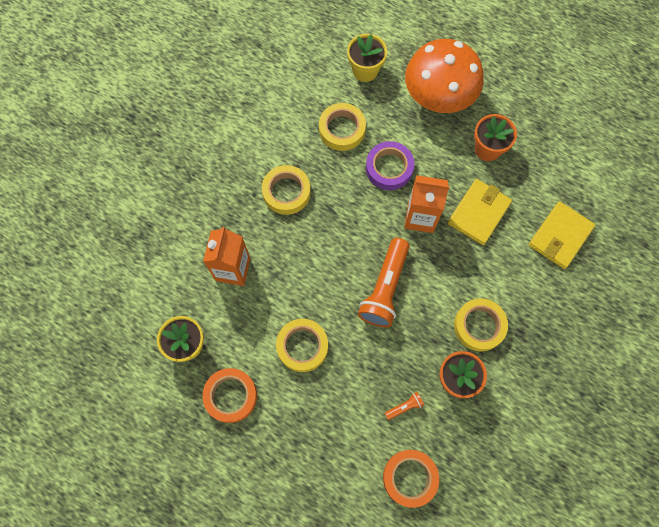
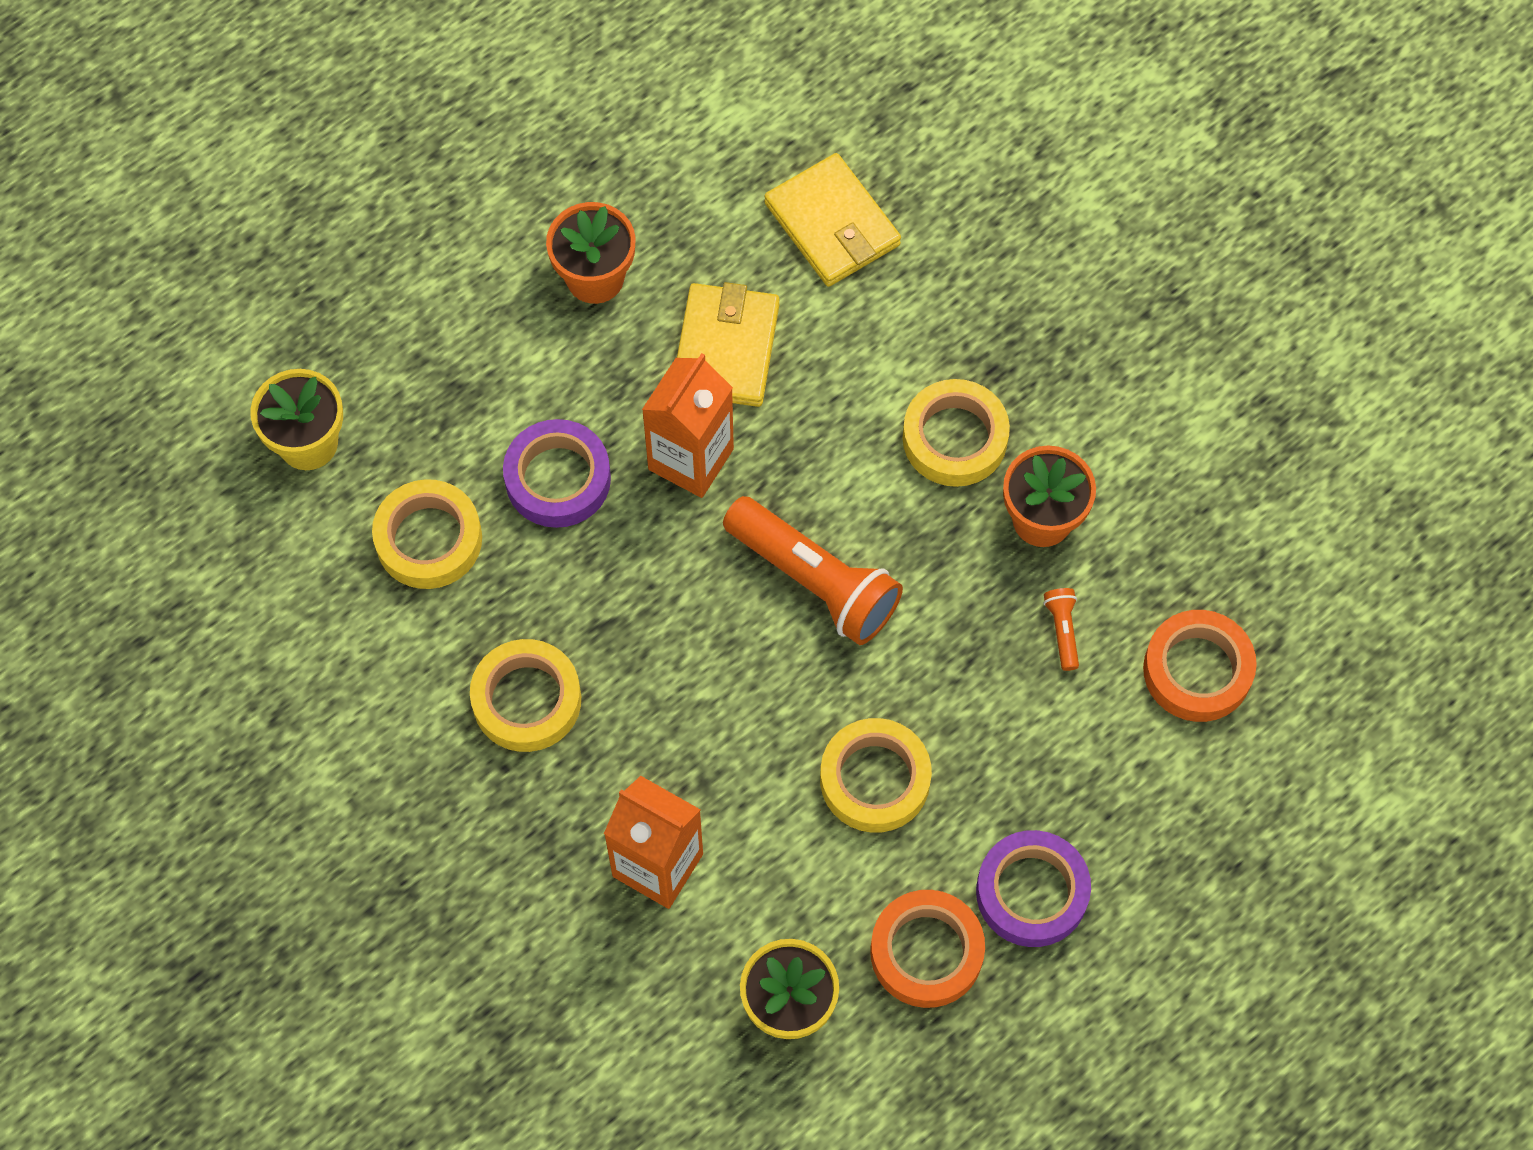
camera: 70 degrees left, 5 degrees down
orange mushroom [405,39,484,113] -> none
yellow wallet [448,179,512,245] -> yellow wallet turned 45 degrees clockwise [677,282,780,407]
none -> purple tape [976,830,1091,947]

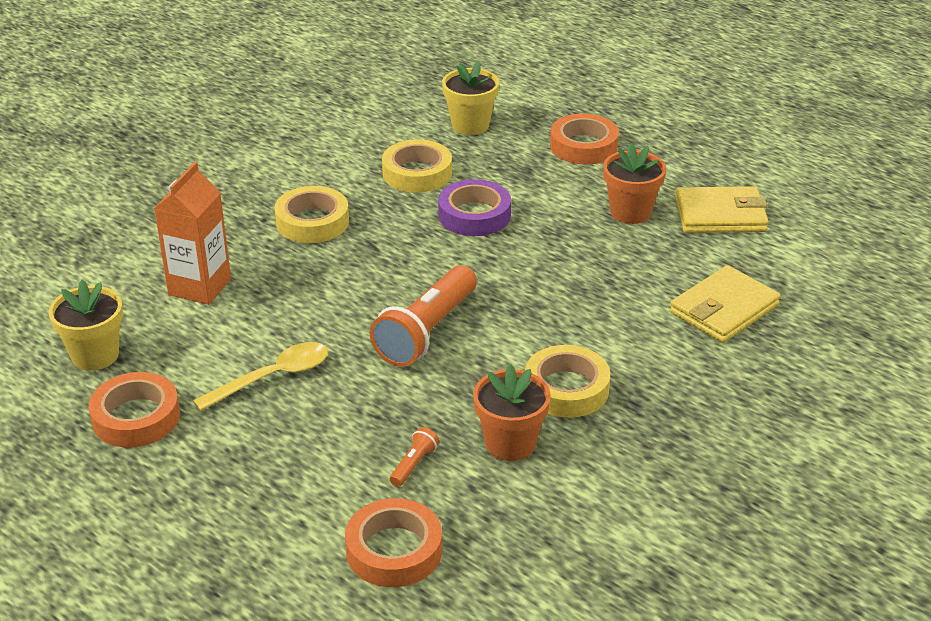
camera: 80 degrees right, 30 degrees down
orange carton [642,353,734,498] -> none
yellow wallet [677,282,780,407] -> yellow wallet moved to [675,186,769,233]
yellow tape [820,718,932,833] -> yellow spoon [193,342,328,411]
purple tape [976,830,1091,947] -> none
orange flashlight [1044,588,1079,671] -> orange flashlight turned 45 degrees counterclockwise [390,427,439,487]
none -> orange tape [550,114,619,165]

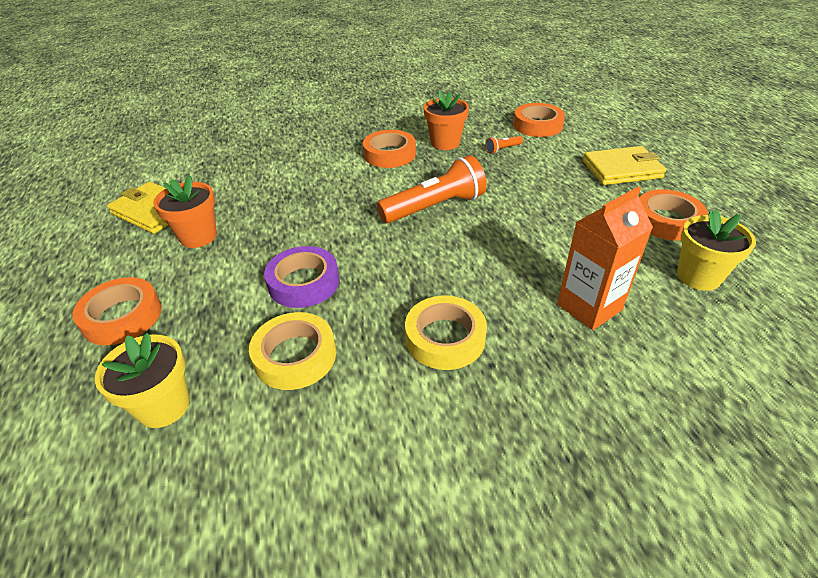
camera: 145 degrees left, 5 degrees up
yellow spoon [193,342,328,411] -> none
yellow tape [525,345,610,418] -> orange tape [363,130,416,168]
yellow wallet [670,265,781,343] -> yellow wallet moved to [583,146,666,185]

